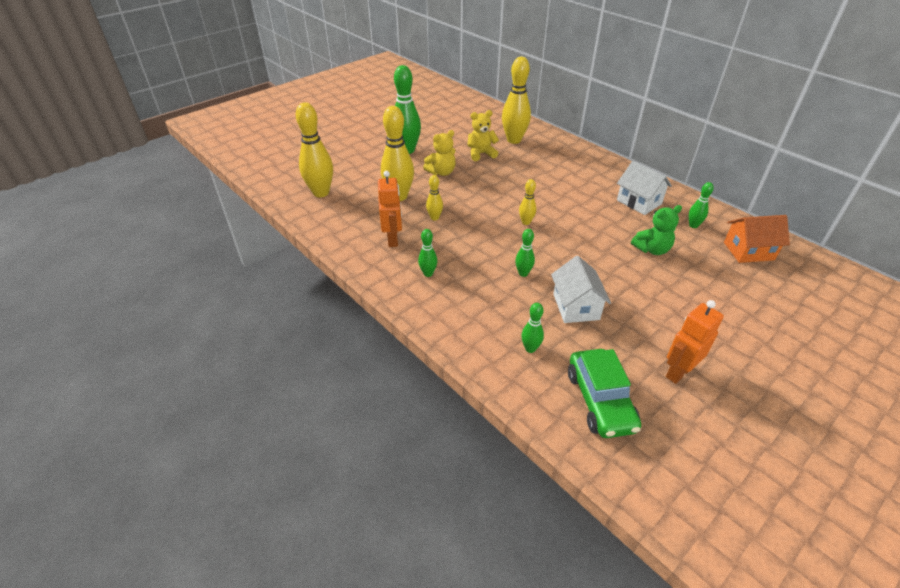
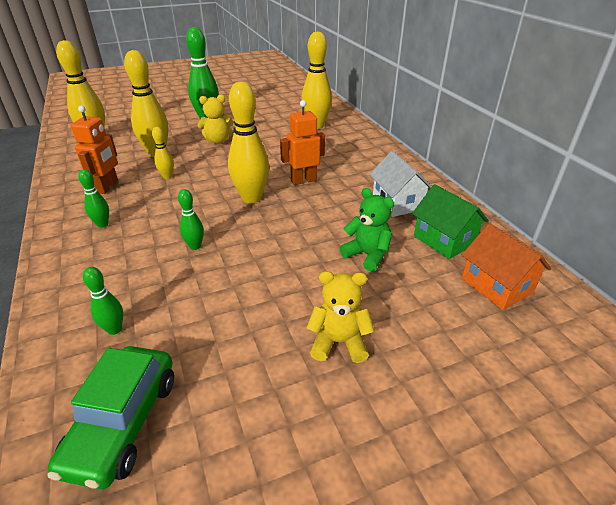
camera: 20 degrees right, 5 degrees down
yellow teddy bear [467,110,499,161] -> yellow teddy bear moved to [307,271,375,363]
yellow bowling pin [519,179,536,225] -> yellow bowling pin [228,82,269,203], size x2.03
white house [551,256,611,323] -> none
green teddy bear [631,205,682,255] -> green teddy bear turned 135 degrees counterclockwise [339,188,394,272]
orange robot [666,300,724,384] -> orange robot moved to [280,100,325,185]
green bowling pin [689,182,714,228] -> green house [412,184,489,259]
orange house [724,215,790,263] -> orange house turned 45 degrees clockwise [462,223,551,310]

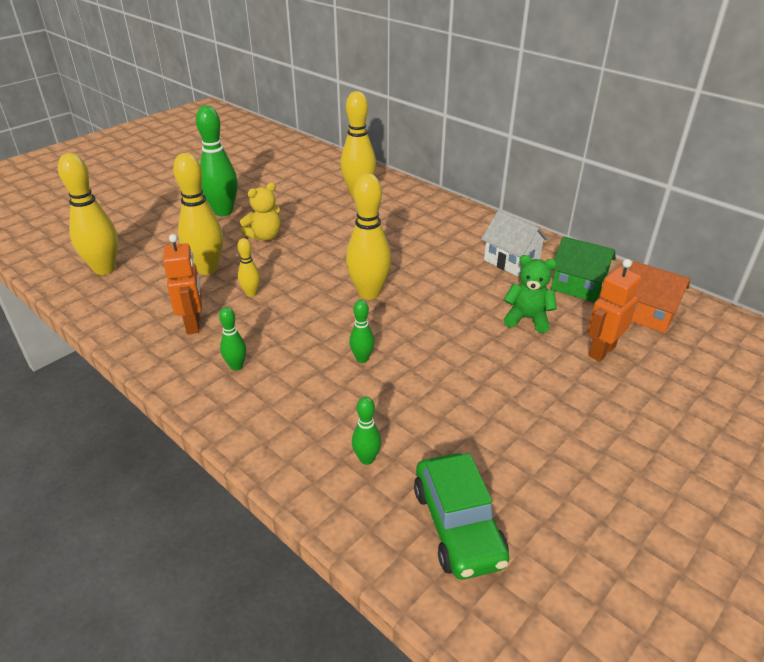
camera: 25 degrees left, 0 degrees up
orange robot [280,100,325,185] -> orange robot moved to [587,259,641,362]
yellow teddy bear [307,271,375,363] -> none

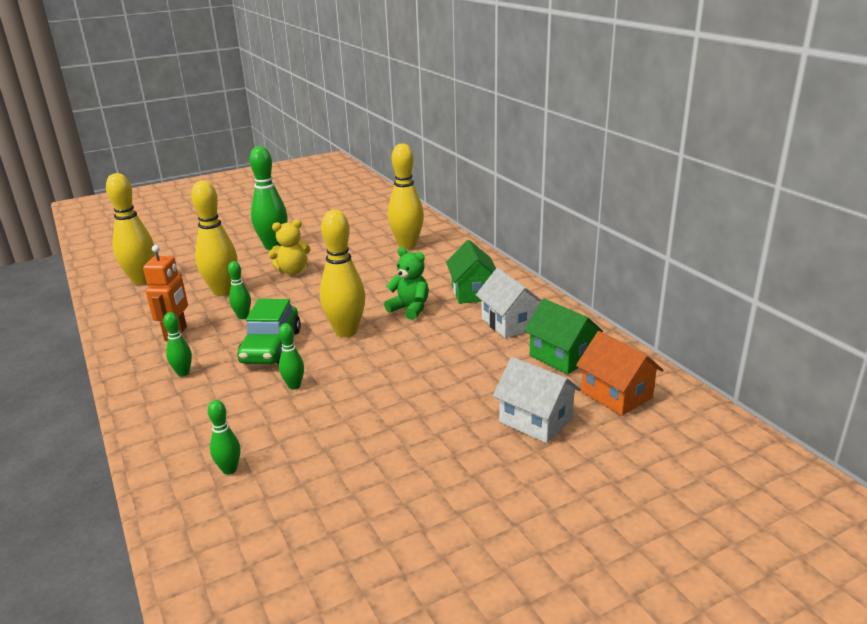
camera: 20 degrees right, 10 degrees down
yellow bowling pin [237,238,260,297] -> green bowling pin [228,261,251,319]
green car [414,453,509,580] -> green car moved to [237,299,301,364]
green teddy bear [503,255,557,333] -> green teddy bear moved to [384,247,429,320]
orange robot [587,259,641,362] -> white house [493,357,581,443]
none -> green house [446,240,496,304]

